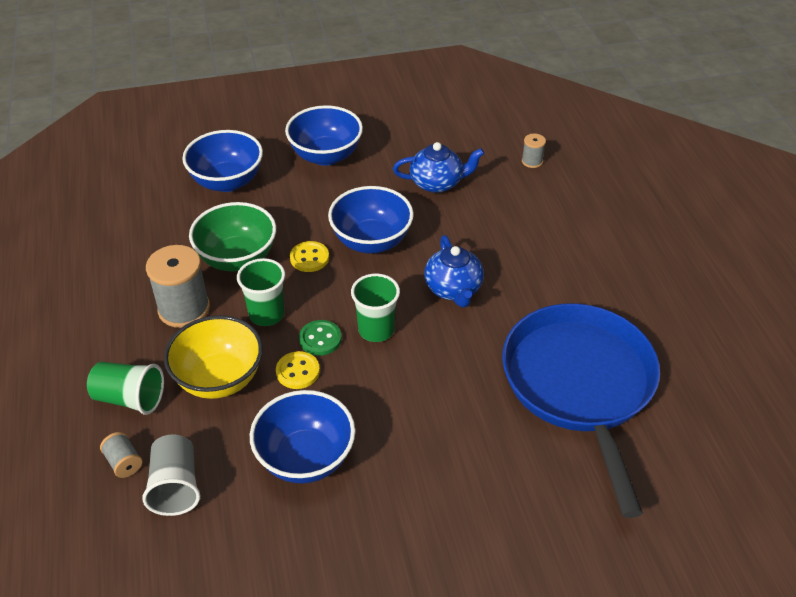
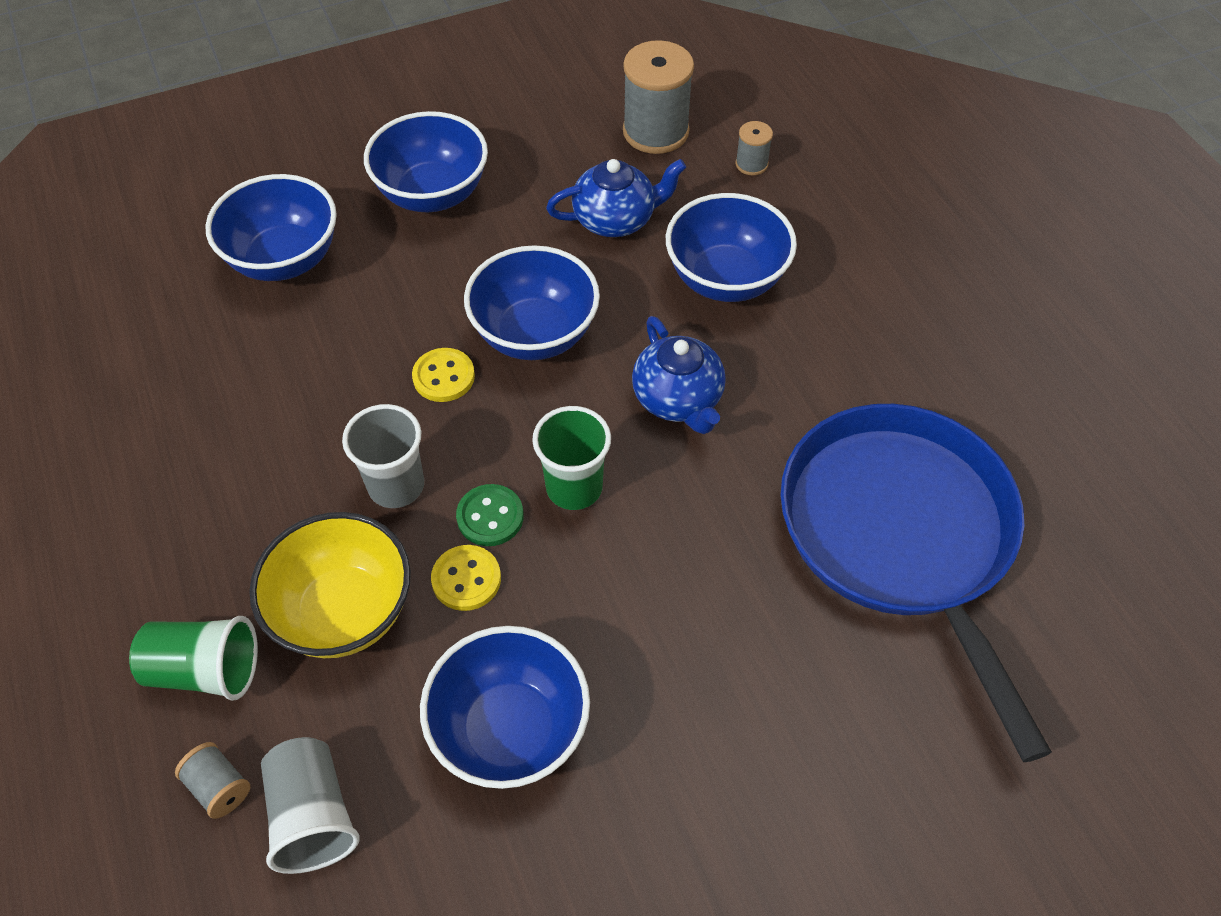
camera: 10 degrees left, 10 degrees up
grey spool [146,245,210,328] -> grey spool moved to [623,40,694,154]
green bowl [189,202,276,271] -> none
green cup [237,258,285,326] -> grey cup [342,404,424,508]
none -> blue bowl [666,193,797,302]

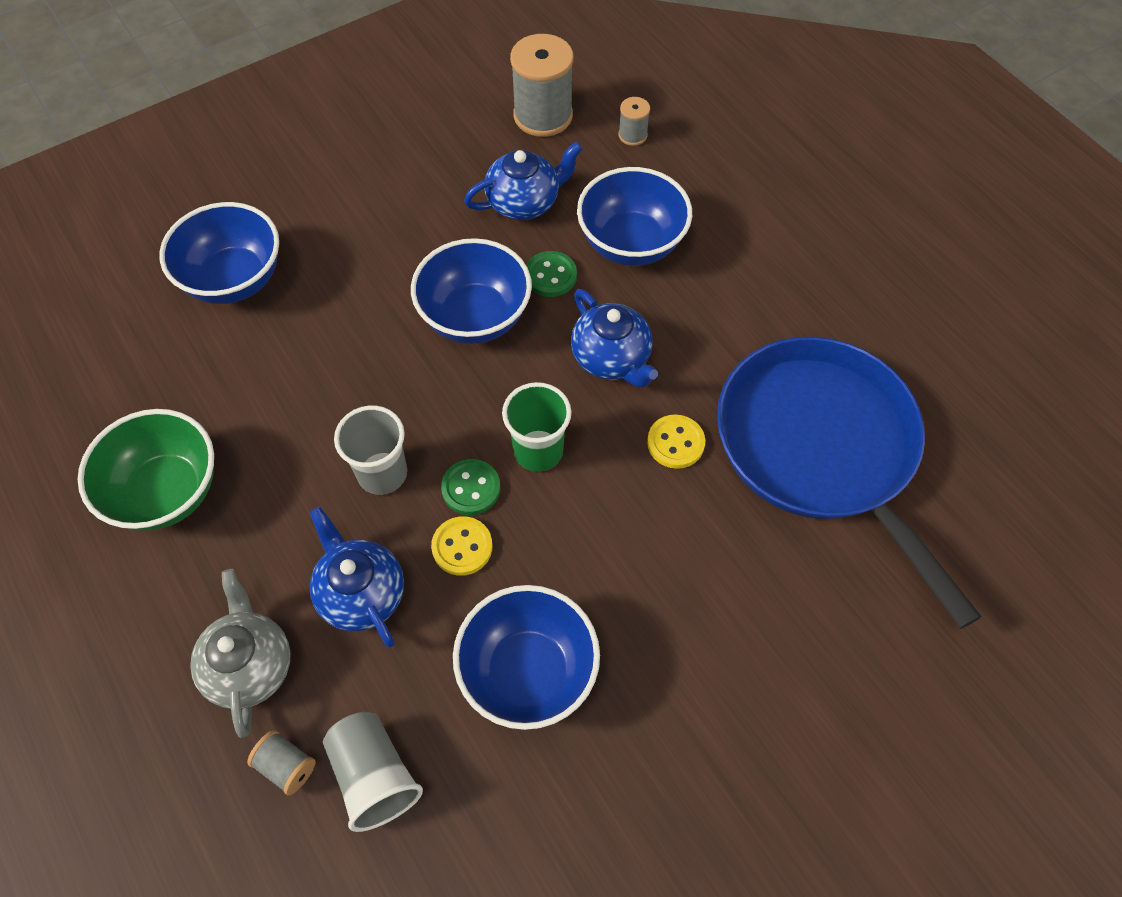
camera: 10 degrees left, 5 degrees up
green cup [129,616,258,701] -> grey teapot [190,569,291,738]
yellow bowl [249,512,411,658] -> blue teapot [309,507,404,648]
blue bowl [364,111,488,212] -> none
yellow button [412,348,475,402] -> yellow button moved to [647,415,705,469]
none -> green bowl [78,409,214,531]
none -> green button [526,251,577,297]

